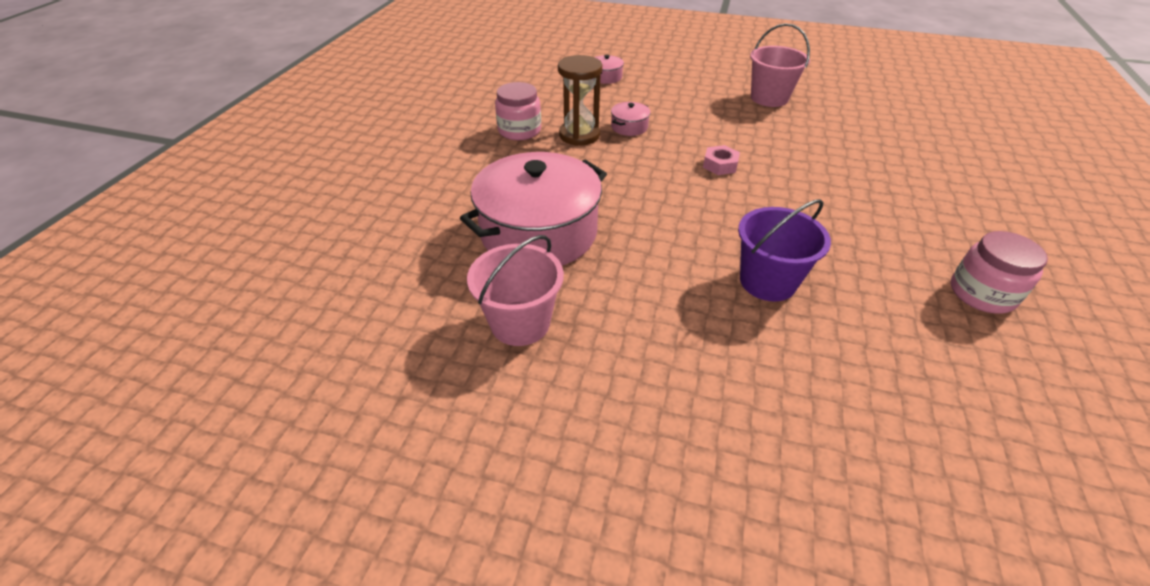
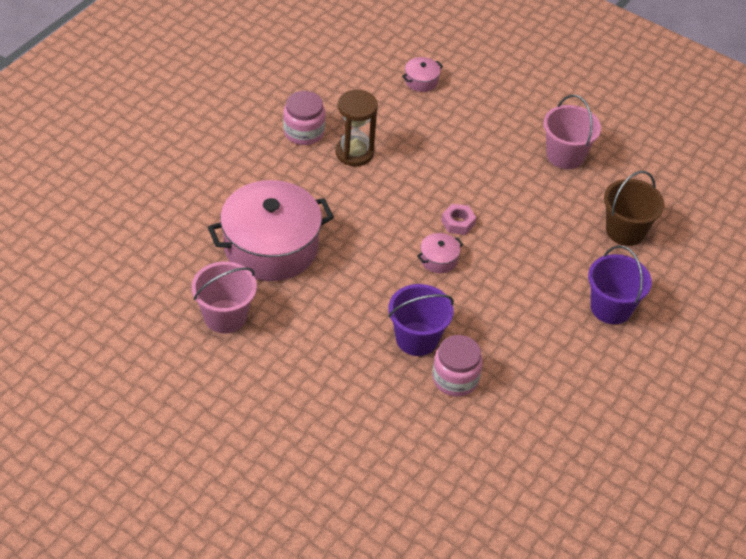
camera: 15 degrees right, 5 degrees up
pink pot [611,102,651,136] -> pink pot moved to [417,233,463,273]
pink jar [951,231,1048,314] -> pink jar moved to [432,335,483,397]
none -> purple bucket [588,245,652,324]
none -> brown bucket [604,171,664,246]

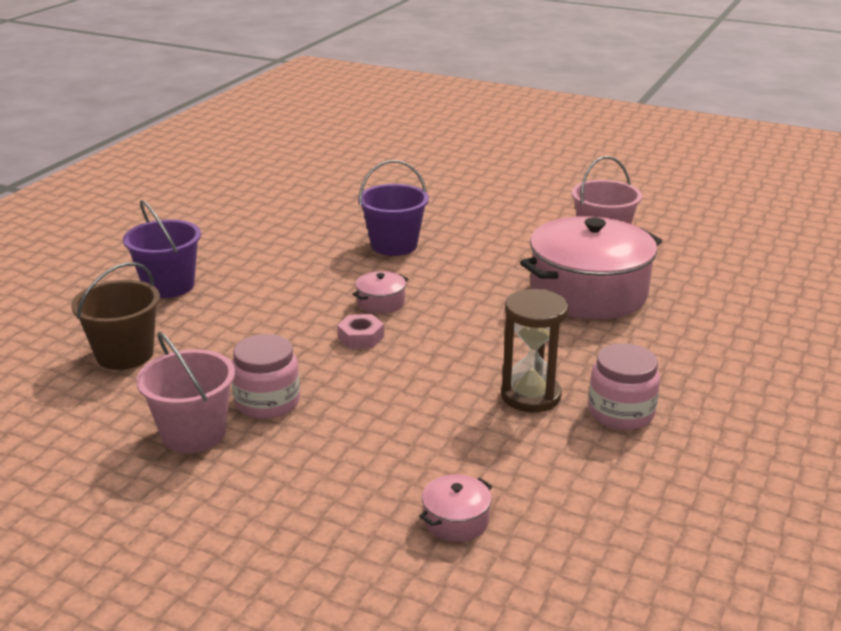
camera: 175 degrees right, 20 degrees down
pink jar [432,335,483,397] -> pink jar moved to [232,334,300,419]

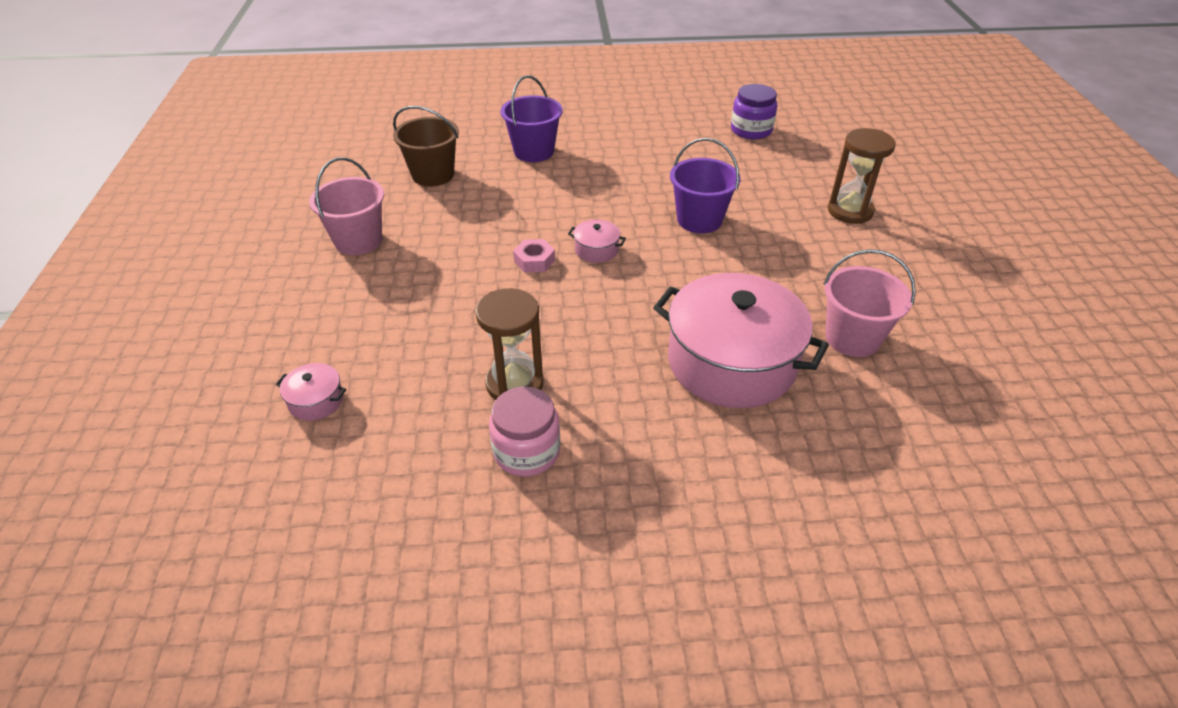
camera: 60 degrees right, 15 degrees up
pink jar [232,334,300,419] -> none
none -> purple jar [731,84,777,140]
none -> brown hourglass [828,128,896,224]

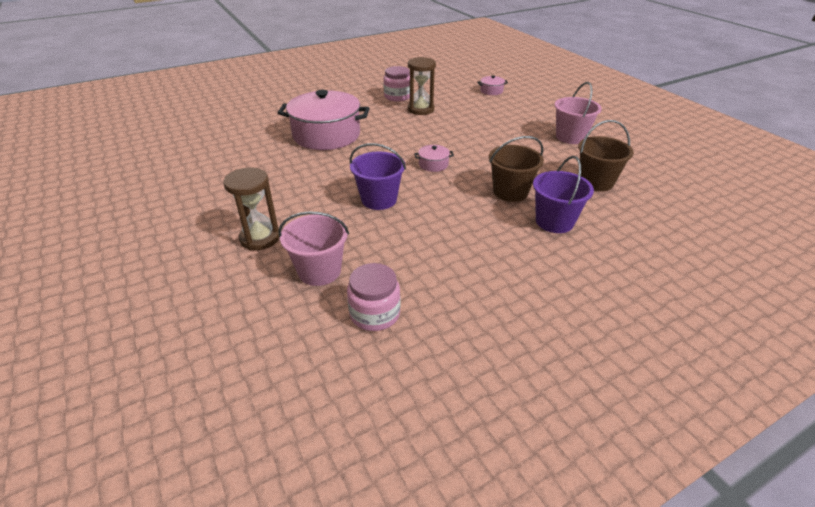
camera: 155 degrees right, 5 degrees down
pink nut [513,239,555,273] -> none
purple jar [731,84,777,140] -> pink jar [347,263,401,331]
pink bucket [824,249,916,357] -> pink bucket moved to [278,211,349,286]
none -> brown bucket [489,136,544,202]

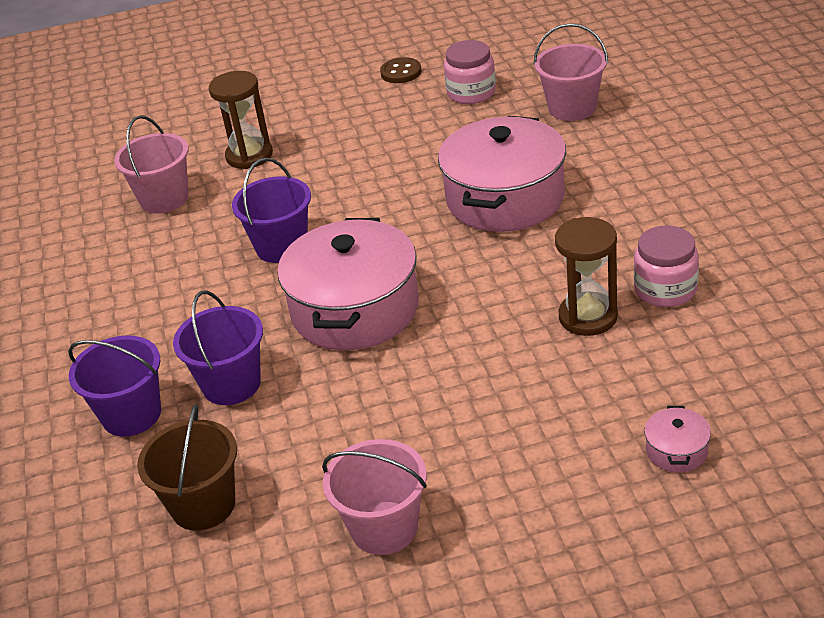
camera: 110 degrees right, 0 degrees up
pink jar [347,263,401,331] -> pink jar moved to [444,40,496,104]
pink pot [414,145,454,172] -> pink pot [277,218,419,350], size x2.49
brown bucket [489,136,544,202] -> purple bucket [173,290,263,405]
none -> brown button [380,57,422,83]
none -> pink bucket [534,23,608,121]

